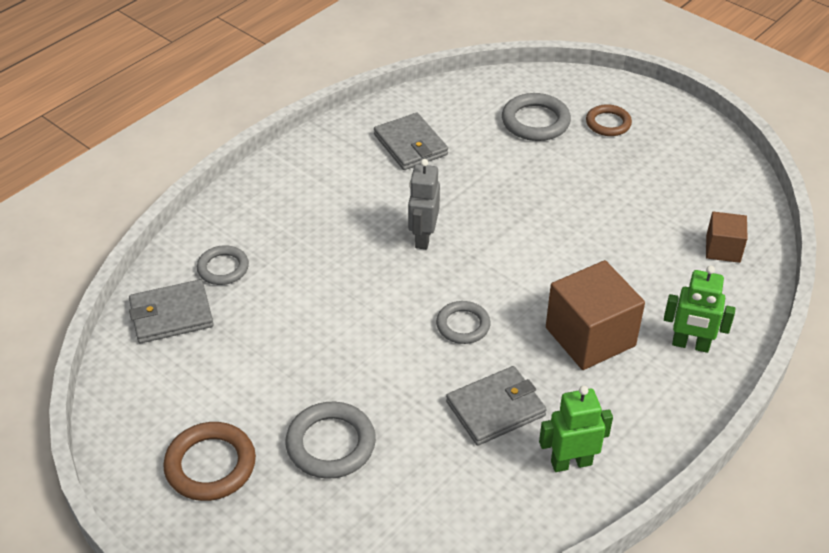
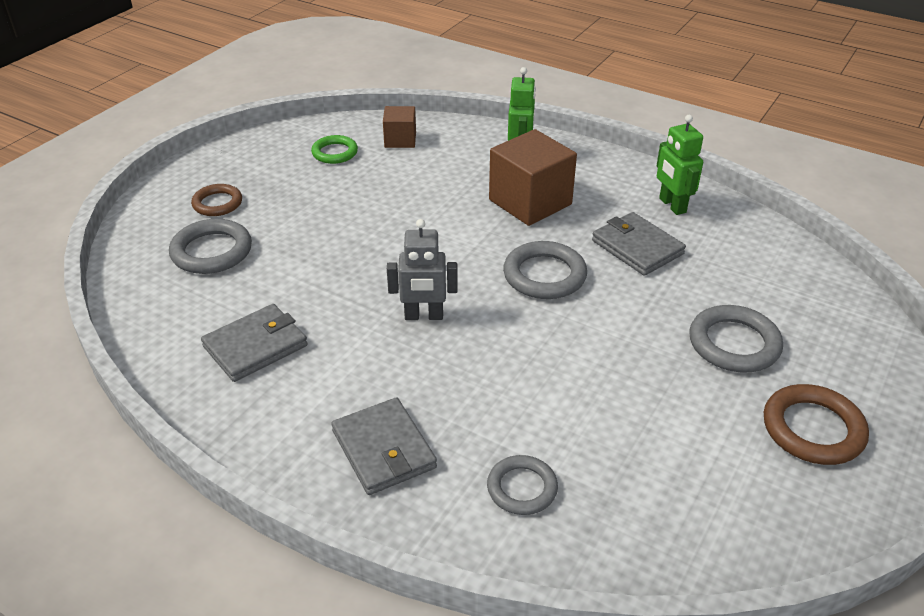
camera: 100 degrees left, 5 degrees down
grey wallet [129,279,214,343] -> grey wallet moved to [331,397,437,495]
grey ring [436,301,490,344] -> grey ring [503,241,587,299], size x1.51
none -> green ring [311,135,358,164]

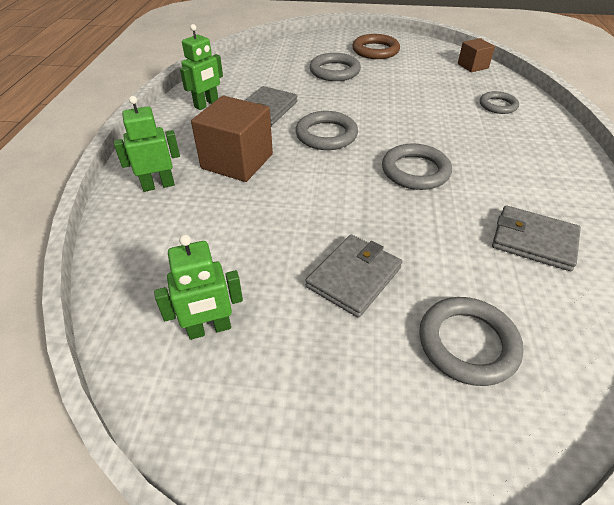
camera: 115 degrees left, 5 degrees up
brown ring [191,184,242,216] -> none
green ring [311,135,358,164] -> green robot [154,235,243,340]
grey wallet [331,397,437,495] -> grey wallet moved to [306,235,402,318]
brown cube [383,106,416,148] -> brown cube moved to [458,38,495,72]
grey robot [387,219,458,320] -> grey ring [382,143,452,190]

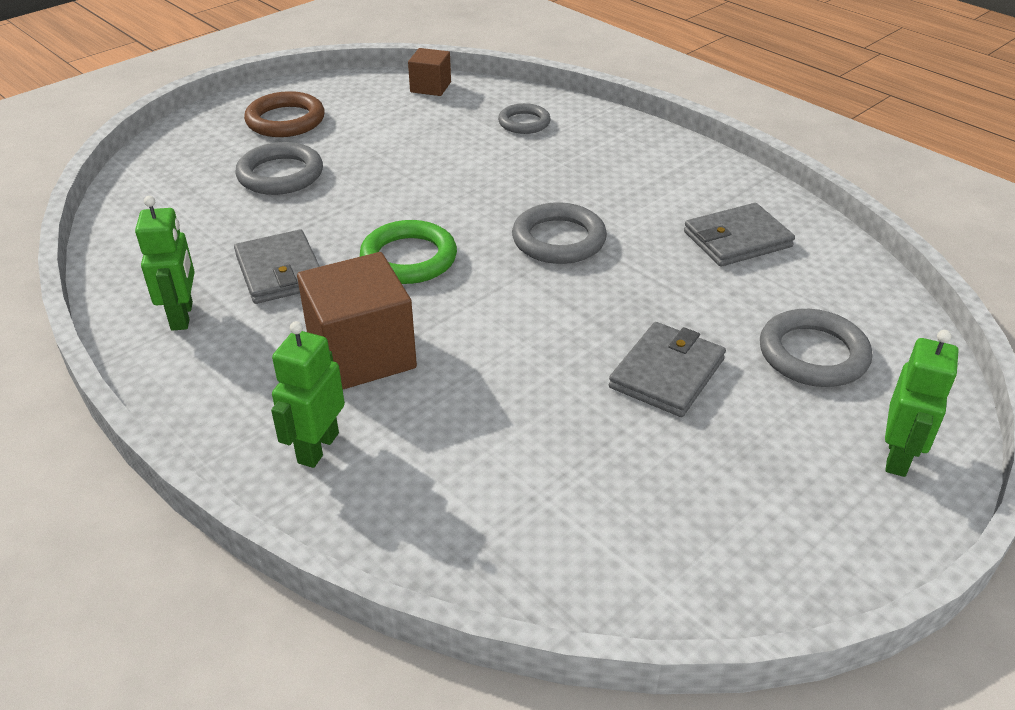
camera: 50 degrees left, 5 degrees down
green robot [154,235,243,340] -> green robot moved to [885,330,958,477]
grey ring [296,111,358,150] -> green ring [360,220,457,284]
grey wallet [306,235,402,318] -> grey wallet turned 45 degrees clockwise [609,322,726,417]

